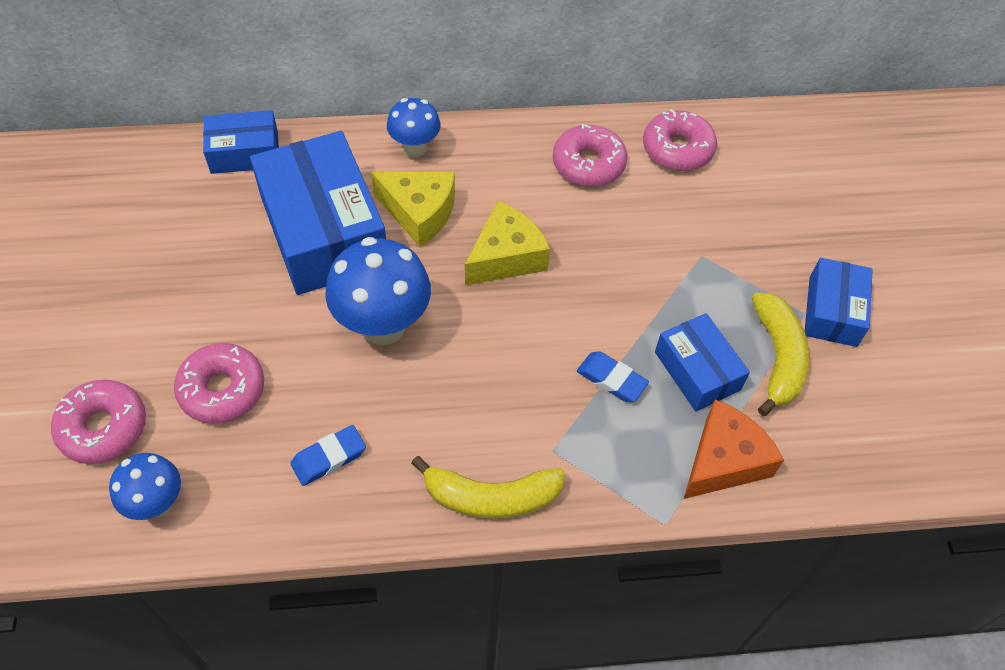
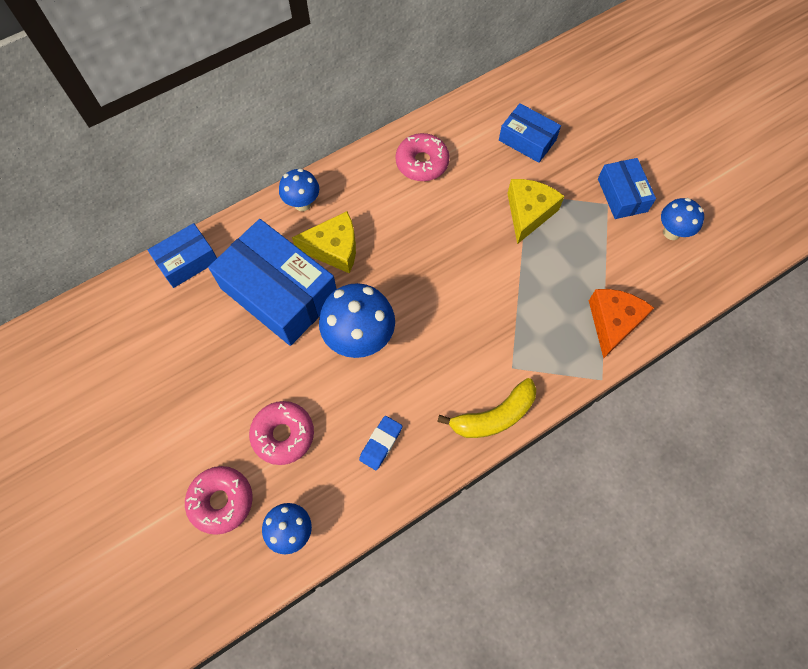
camera: 25 degrees left, 10 degrees up
yellow cheese [465,201,550,286] -> yellow cheese moved to [507,179,564,244]
blue eraser [577,351,649,402] -> none
pink donut [643,109,717,171] -> none
blue box [655,313,750,411] -> blue box moved to [499,103,561,163]
yellow banana [752,293,810,416] -> none
none -> blue mushroom [661,198,704,240]

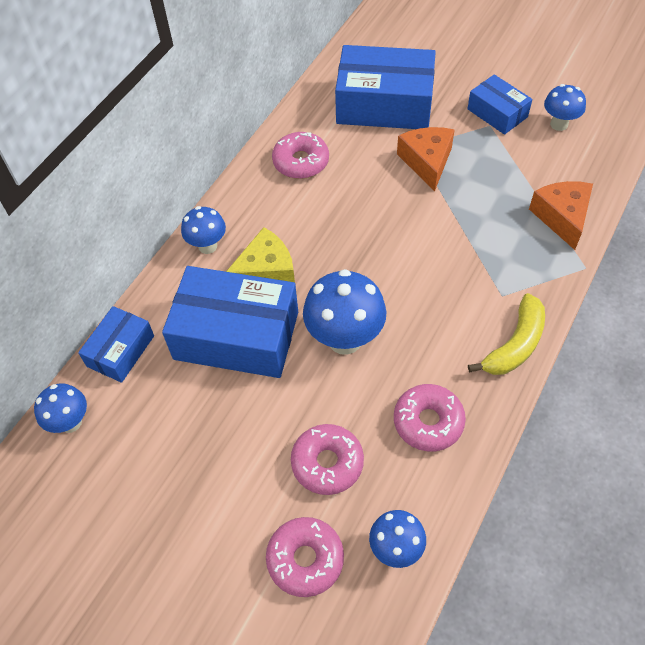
camera: 25 degrees left, 10 degrees down
blue eraser [359,416,402,470] -> pink donut [394,384,466,451]
blue box [499,103,561,163] -> blue box [335,45,436,129], size x1.86
yellow cheese [507,179,564,244] -> orange cheese [397,127,455,191]
none -> blue mushroom [34,383,87,433]

